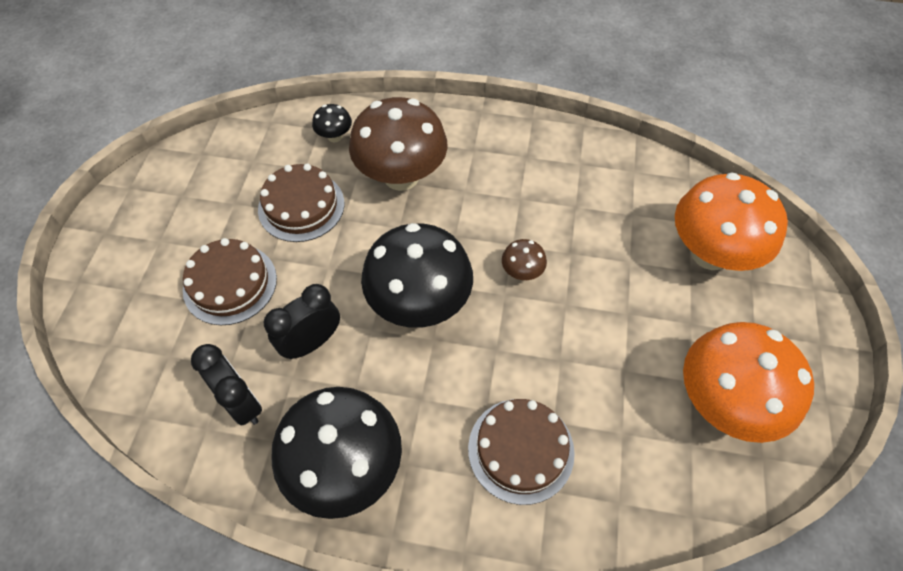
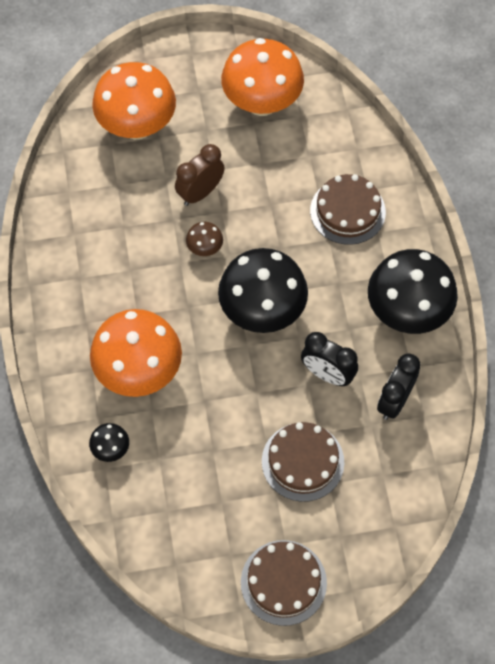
camera: 110 degrees left, 5 degrees up
brown cake [258,164,344,242] -> brown cake moved to [241,540,327,626]
brown mushroom [349,97,448,191] -> orange mushroom [90,309,182,397]
none -> brown clock [175,144,224,206]

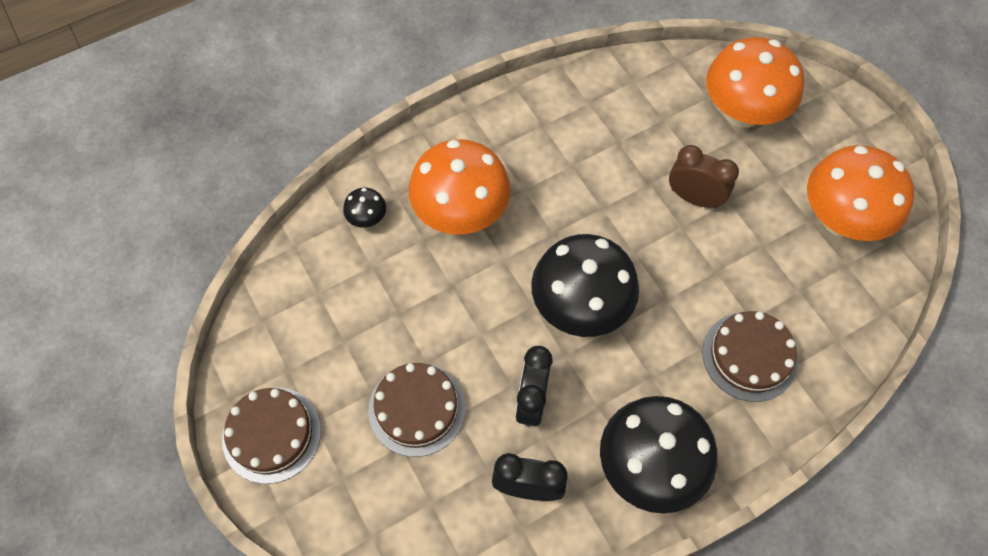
camera: 70 degrees right, 0 degrees up
brown mushroom [186,222,223,256] -> none

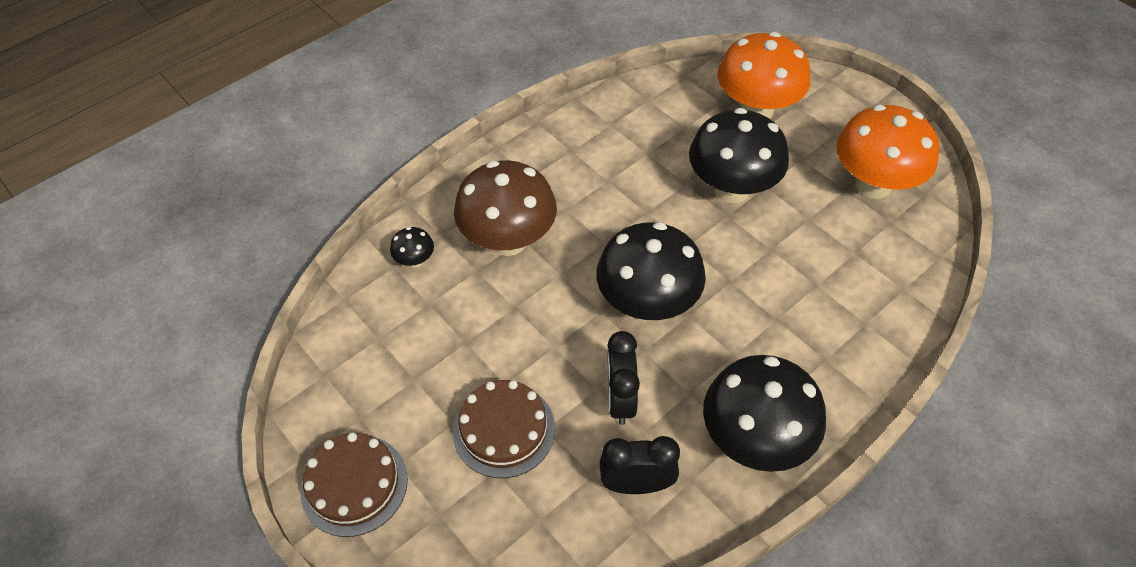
camera: 10 degrees left, 10 degrees down
orange mushroom [409,139,511,235] -> brown mushroom [454,160,557,256]
brown clock [669,145,739,209] -> black mushroom [689,108,789,203]
brown cake [702,311,798,402] -> none

